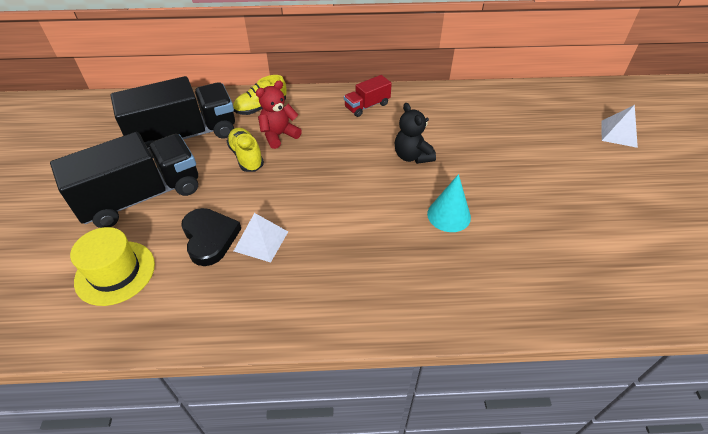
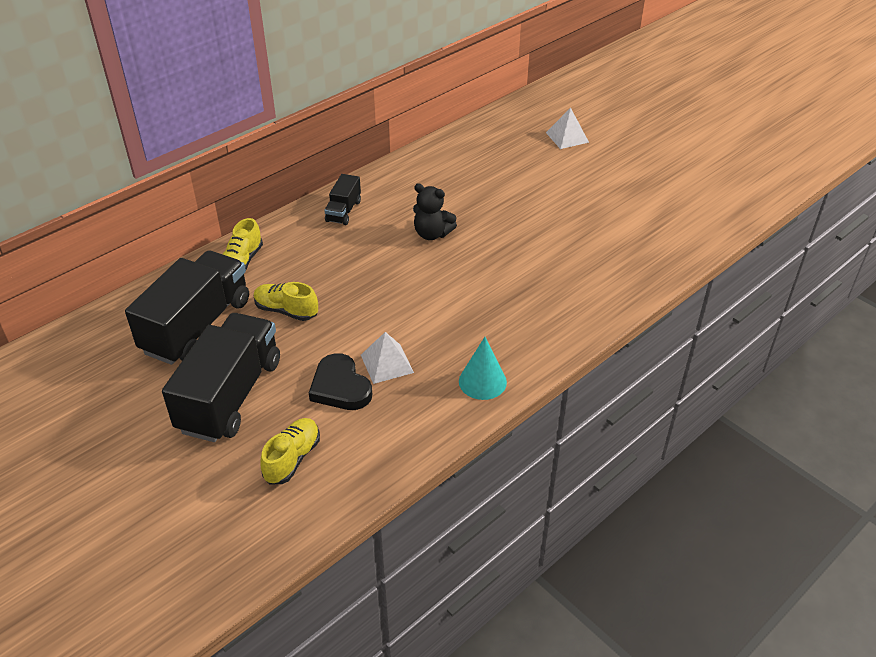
camera: 40 degrees left, 5 degrees down
yellow hat [70,227,155,306] -> yellow shoe [260,418,320,485]
black heart [181,208,241,266] -> black heart turned 150 degrees counterclockwise [309,353,372,410]
red teddy bear [256,80,302,149] -> none
red truck [344,75,392,117] -> black truck [324,174,361,225]
turquoise cone [427,174,471,232] -> turquoise cone moved to [459,337,507,400]

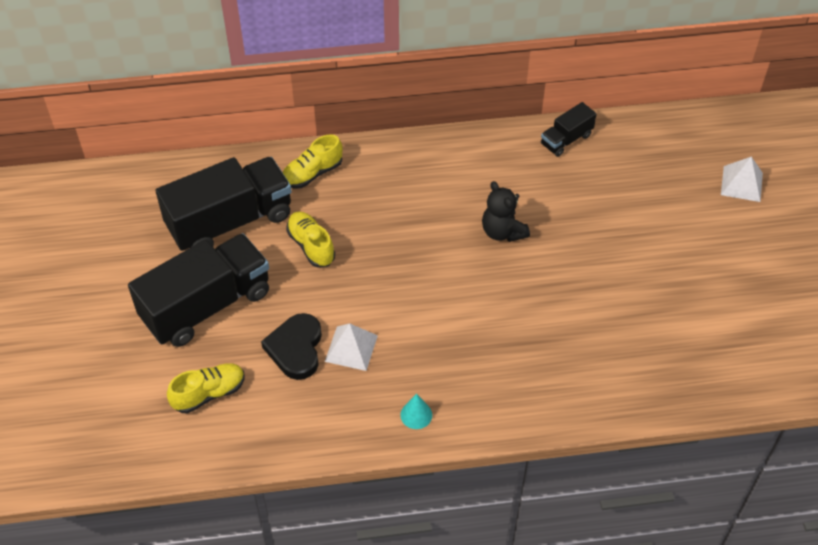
camera: 35 degrees right, 10 degrees up
black truck [324,174,361,225] -> black truck moved to [541,102,597,157]
turquoise cone [459,337,507,400] -> turquoise cone [400,394,432,429], size x0.64

